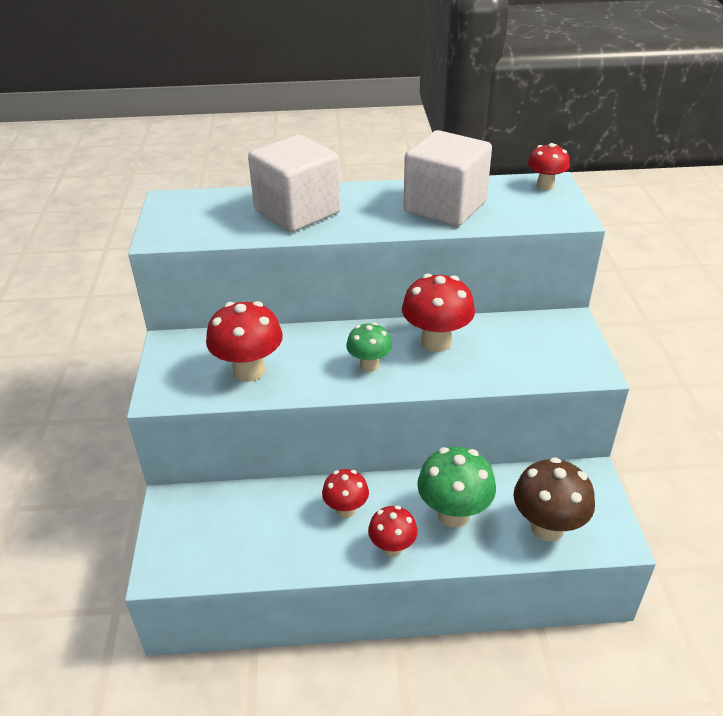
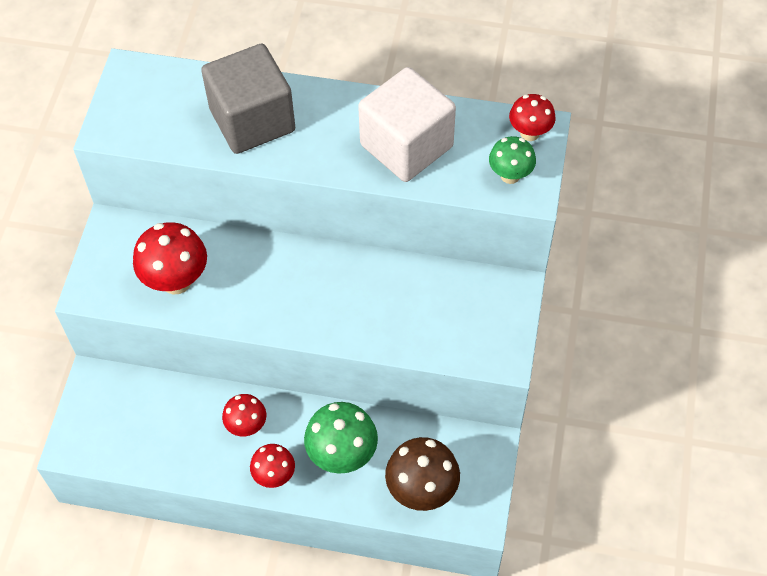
camera: 15 degrees right, 20 degrees up
white cube [248,135,340,232] -> grey cube [201,44,295,154]
green mushroom [346,322,392,372] -> green mushroom moved to [489,136,536,184]
red mushroom [402,274,475,352] -> none

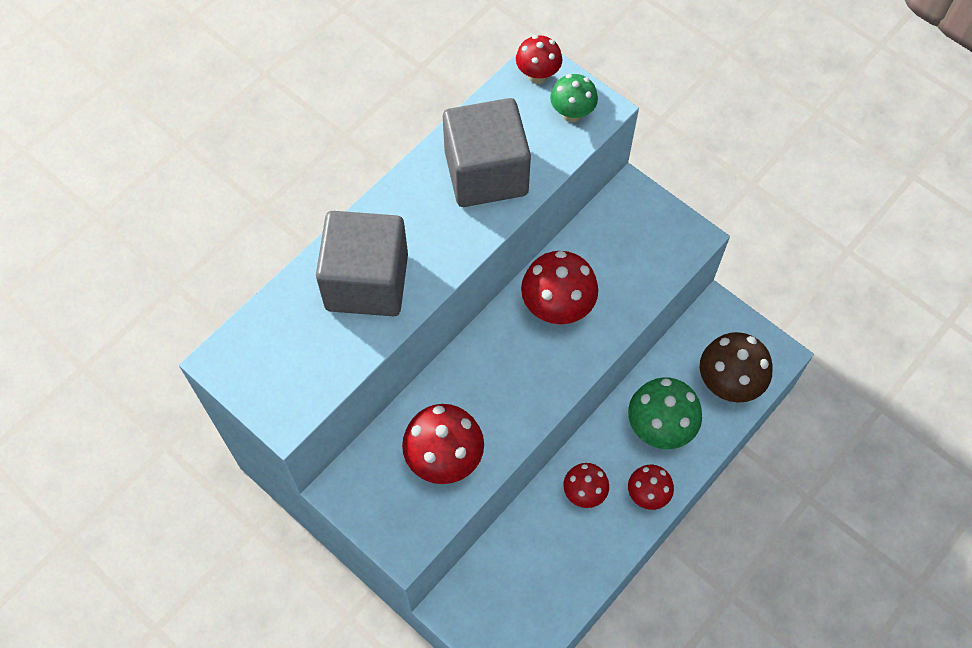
camera: 60 degrees left, 5 degrees up
white cube [358,67,456,182] -> grey cube [443,98,531,207]
none -> red mushroom [521,251,598,324]

